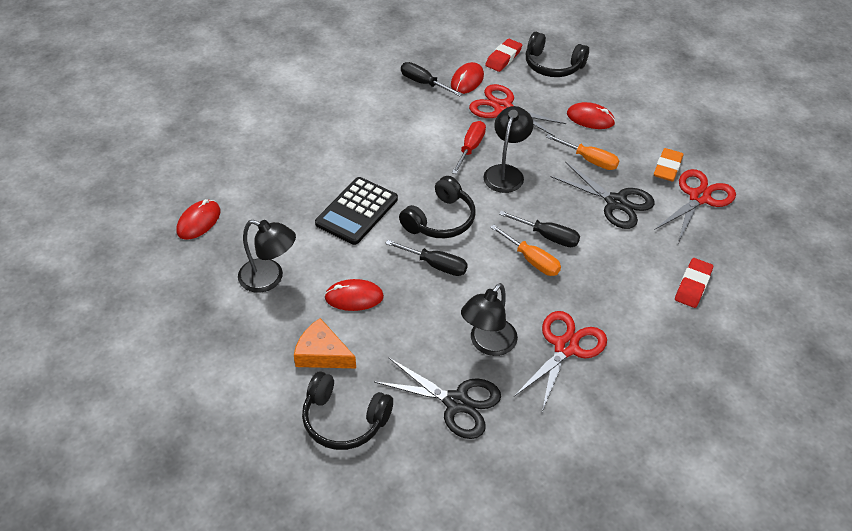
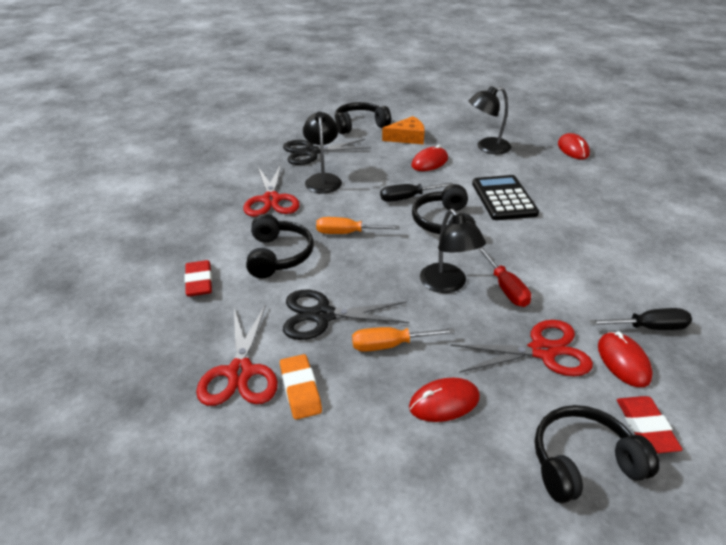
camera: 140 degrees right, 10 degrees down
black screwdriver [499,211,580,247] -> none
none -> black headphones [246,214,314,278]

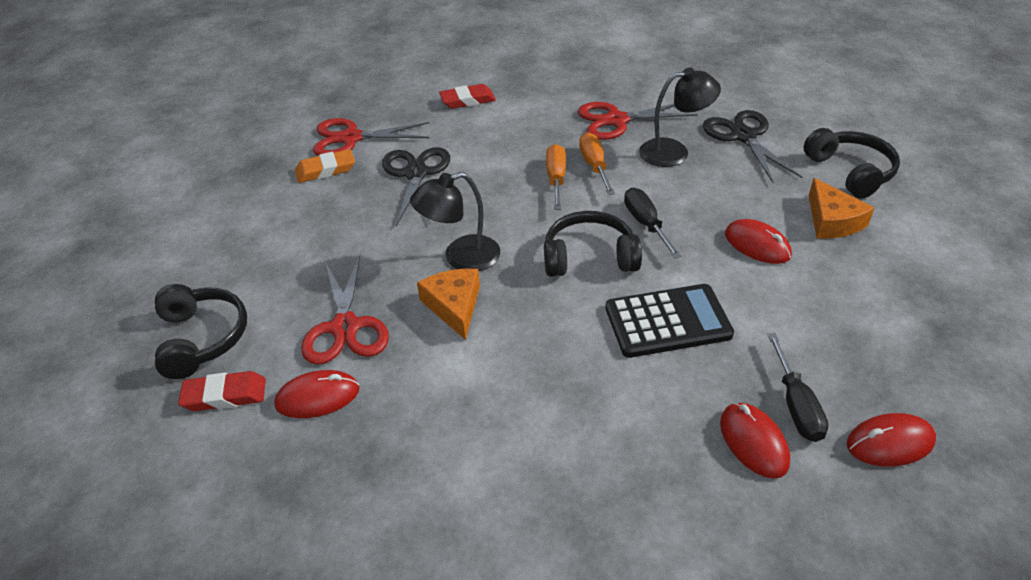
camera: 90 degrees right, 5 degrees up
black headphones [246,214,314,278] -> none
orange screwdriver [352,327,455,352] -> orange screwdriver moved to [579,132,615,195]
red mouse [409,378,480,422] -> red mouse moved to [720,403,790,479]
black lamp [469,86,511,154] -> none
red screwdriver [478,247,531,307] -> orange cheese [417,269,480,340]
black screwdriver [589,308,692,330] -> black screwdriver moved to [767,333,828,442]

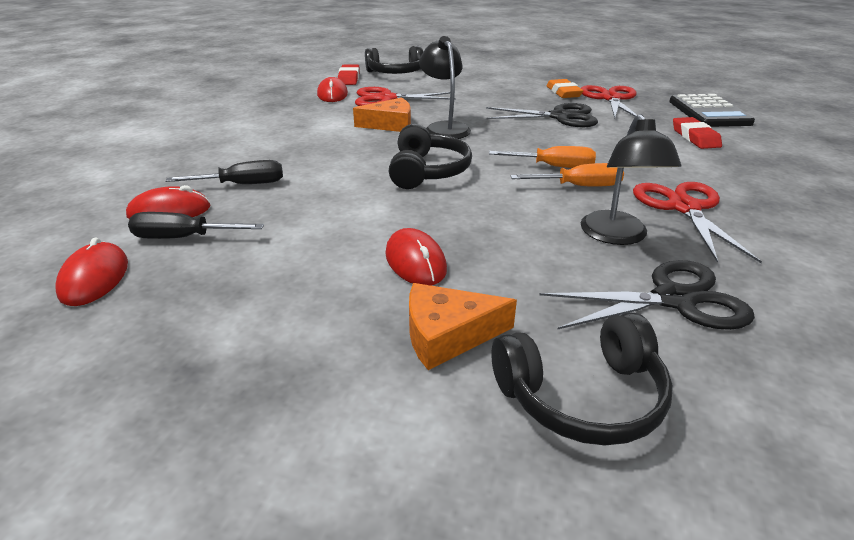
camera: 95 degrees right, 10 degrees down
black calculator [605,284,734,358] -> black calculator moved to [669,94,755,127]
black screwdriver [624,188,681,258] -> black screwdriver moved to [165,160,283,184]
red mouse [725,219,792,264] -> red mouse turned 75 degrees counterclockwise [385,228,447,285]

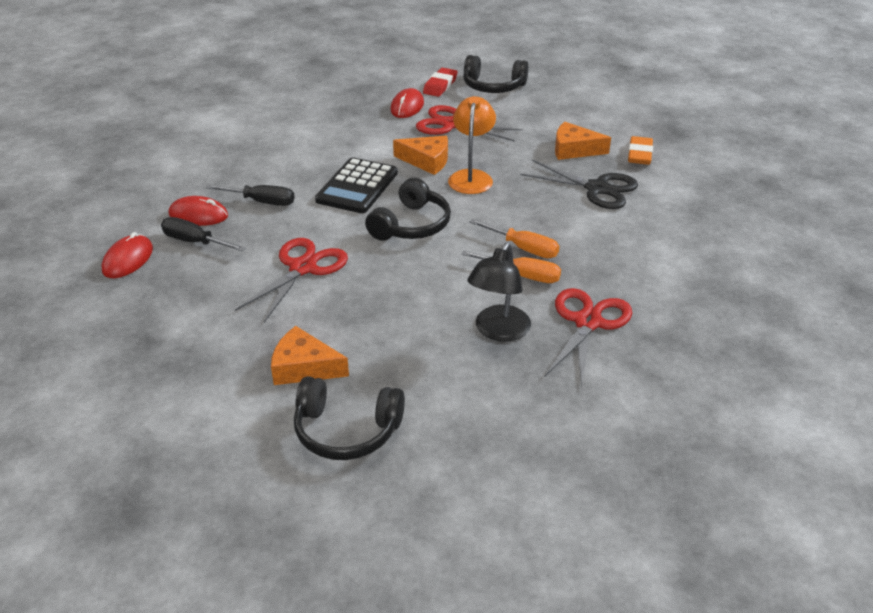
camera: 25 degrees right, 5 degrees up
red mouse [385,228,447,285] -> none
black lamp [419,36,471,139] -> orange lamp [448,96,496,194]
black scissors [539,260,755,330] -> none
red scissors [581,85,637,119] -> red scissors moved to [235,238,348,323]
black calculator [669,94,755,127] -> black calculator moved to [315,157,398,213]
red eraser [673,117,722,149] -> none
none -> orange cheese [555,122,611,160]

